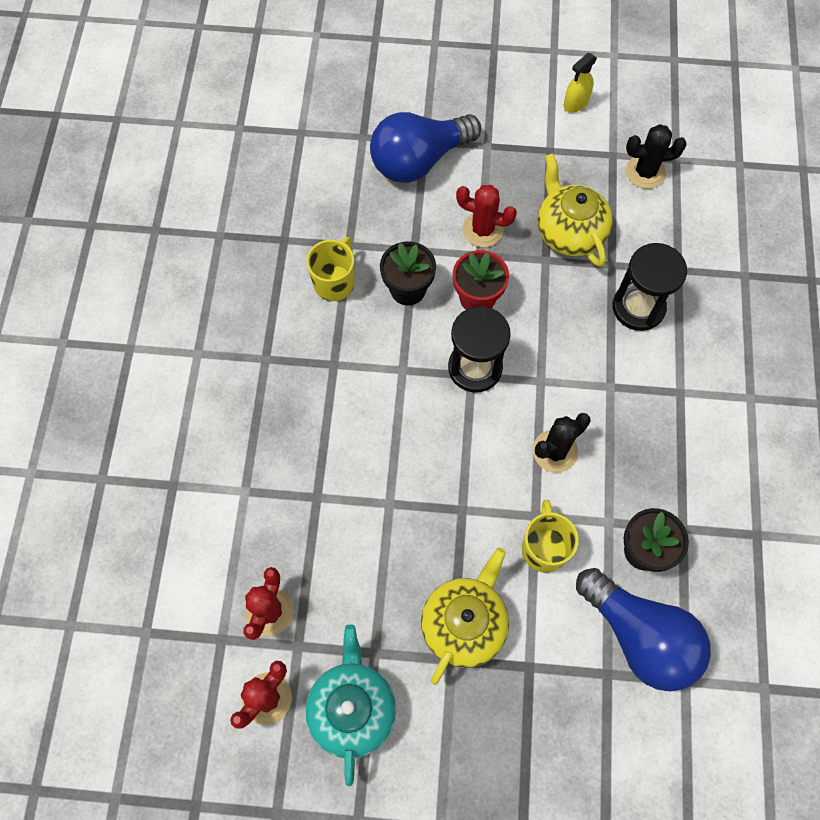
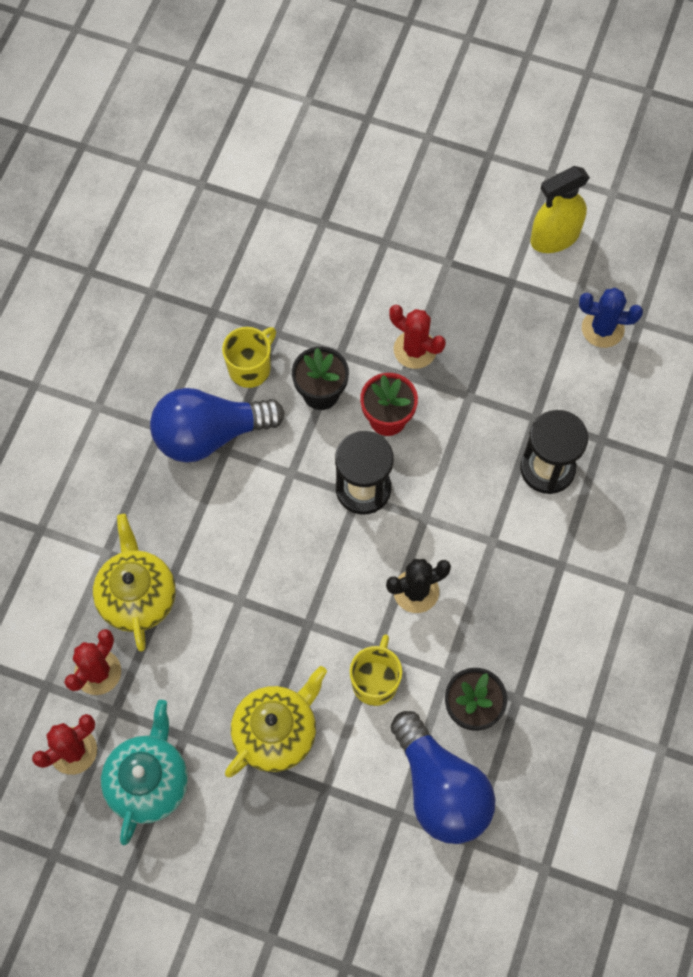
camera: 15 degrees right, 0 degrees up
blue light bulb [370,112,481,183] -> blue light bulb moved to [150,388,285,463]
yellow teapot [537,153,613,267] -> yellow teapot moved to [93,514,176,651]
yellow spray bottle [564,53,597,113] -> yellow spray bottle [531,166,590,253], size x1.63
black cactus [626,124,687,189] -> blue cactus [579,288,643,348]

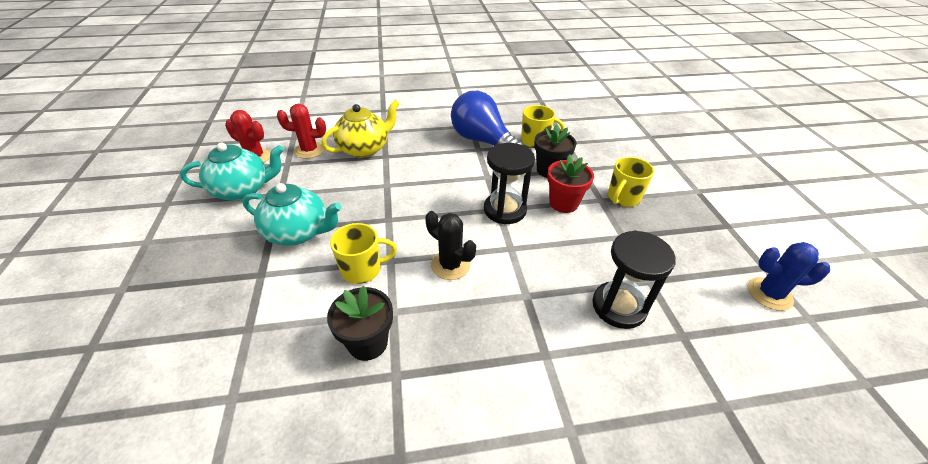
camera: 60 degrees right, 25 degrees down
yellow teapot [225,666,327,777] -> turquoise teapot [242,183,342,246]
red cactus [389,305,445,369] -> yellow mug [608,157,654,207]
blue light bulb [391,711,496,844] -> none
yellow spray bottle [531,166,590,253] -> none
blue cactus [579,288,643,348] -> blue cactus turned 60 degrees counterclockwise [748,242,830,311]

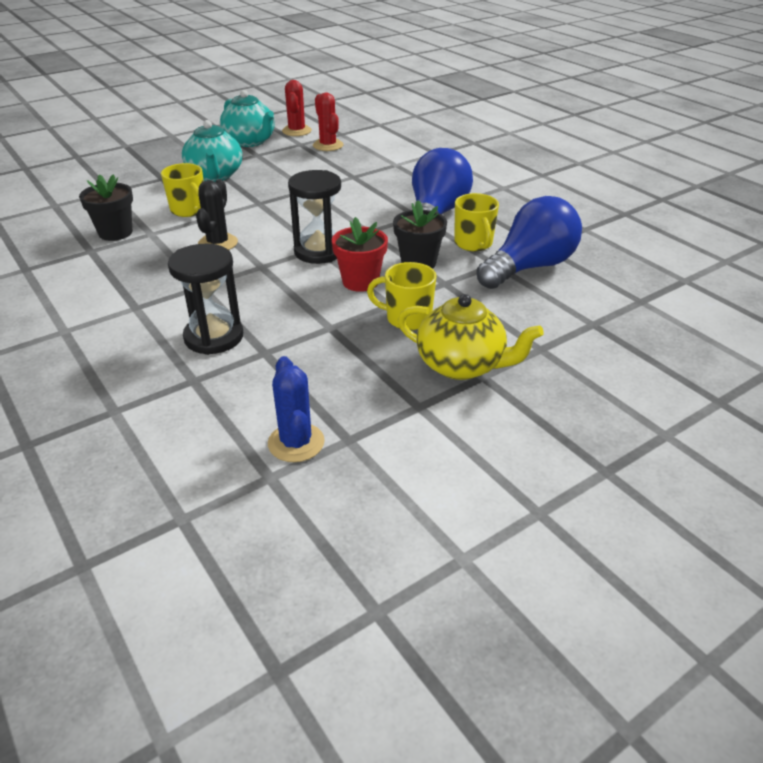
camera: 65 degrees right, 5 degrees down
yellow teapot [321,100,400,158] -> yellow teapot moved to [398,294,544,380]
none -> blue light bulb [476,196,582,289]

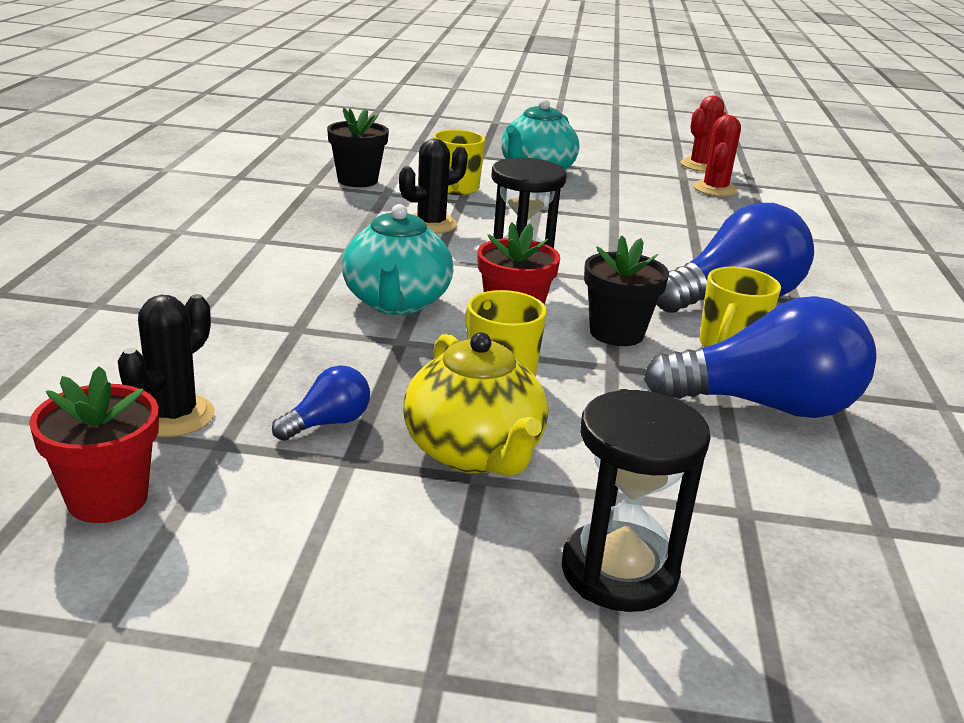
camera: 40 degrees right, 10 degrees down
black hourglass [168,244,243,355] -> black hourglass moved to [562,389,711,612]
turquoise teapot [220,90,275,147] -> turquoise teapot moved to [342,204,453,315]
blue cactus [268,356,325,462] -> black cactus [118,294,215,437]
none -> red flower pot [29,366,159,523]
none -> blue light bulb [272,365,370,441]

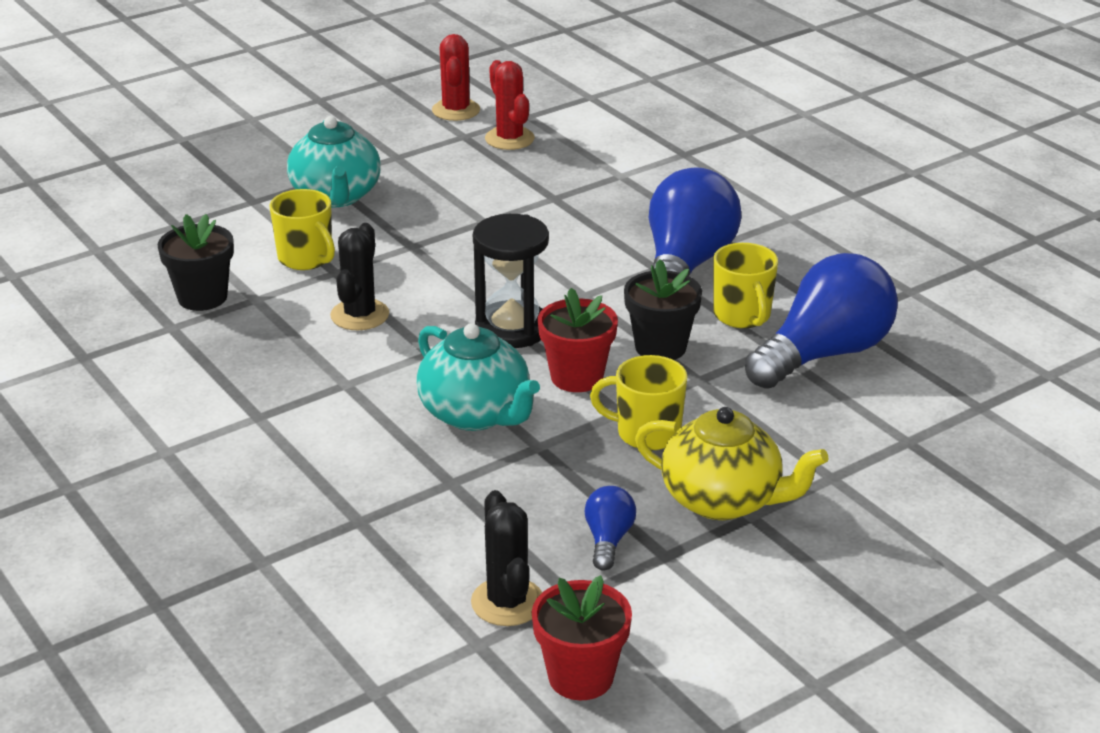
camera: 40 degrees left, 5 degrees up
black hourglass [562,389,711,612] -> none

